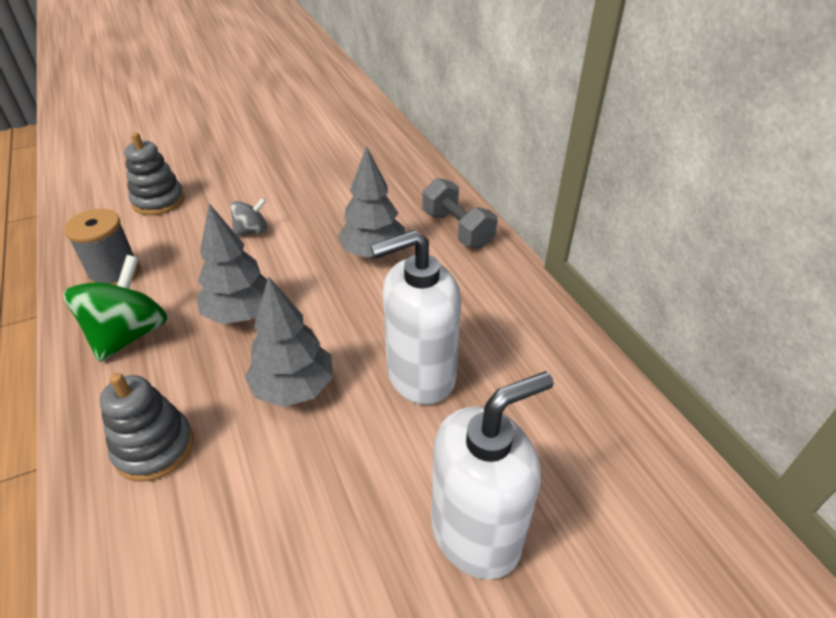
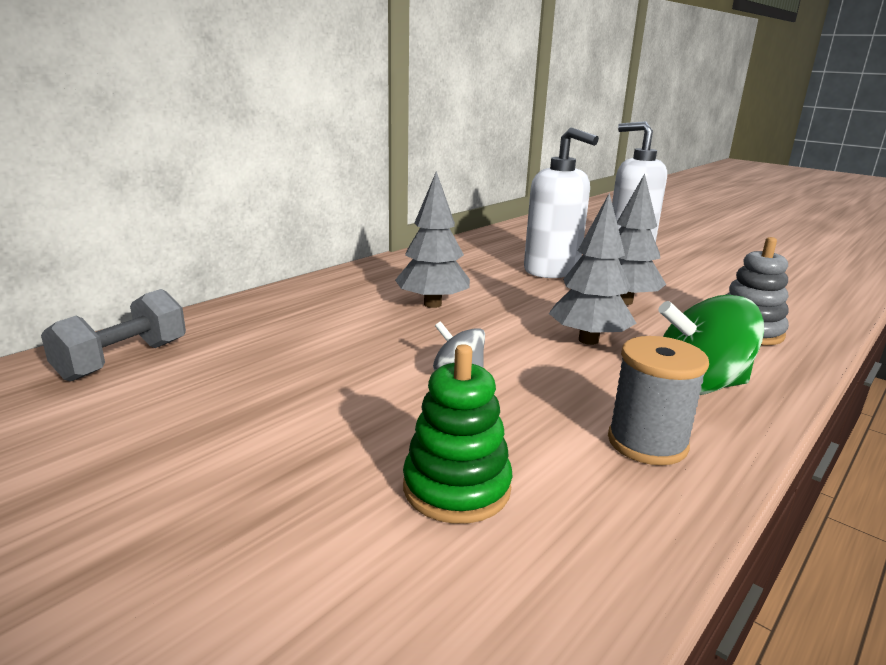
camera: 115 degrees left, 20 degrees down
grey stacking toy [124,132,185,215] -> green stacking toy [403,344,513,524]
grey dumbbell [422,178,497,249] -> grey dumbbell moved to [41,289,186,382]

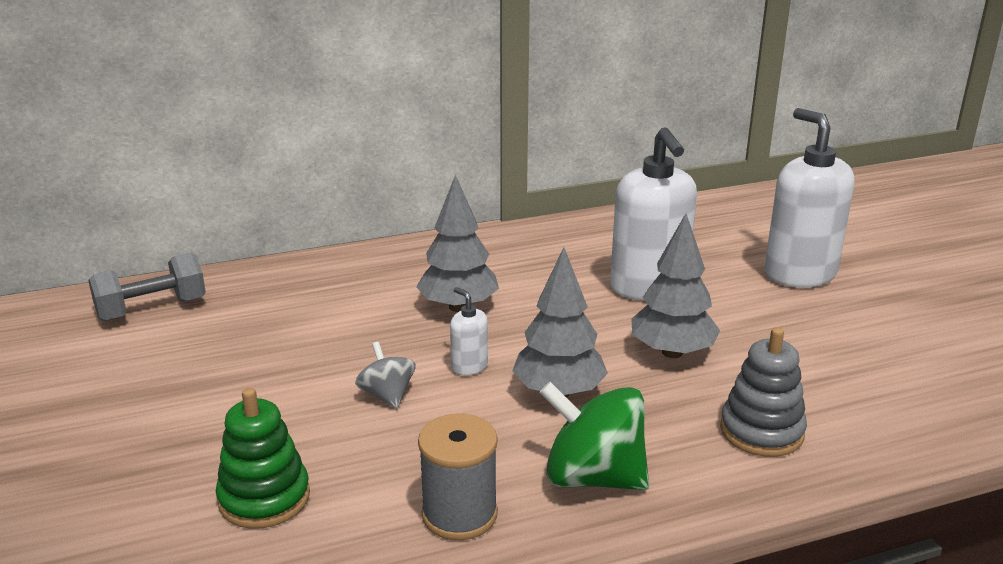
camera: 30 degrees right, 5 degrees up
none -> white soap dispenser [450,287,488,375]

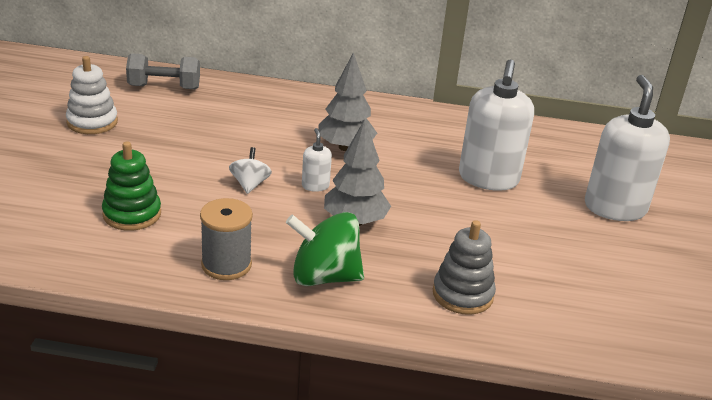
camera: 25 degrees right, 5 degrees up
grey spinning top [355,342,416,408] -> white spinning top [229,147,272,194]
green spinning top [540,382,649,490] -> green spinning top turned 45 degrees counterclockwise [286,212,364,286]
grey tree [631,213,720,358] -> none
none -> white stacking toy [66,56,118,134]

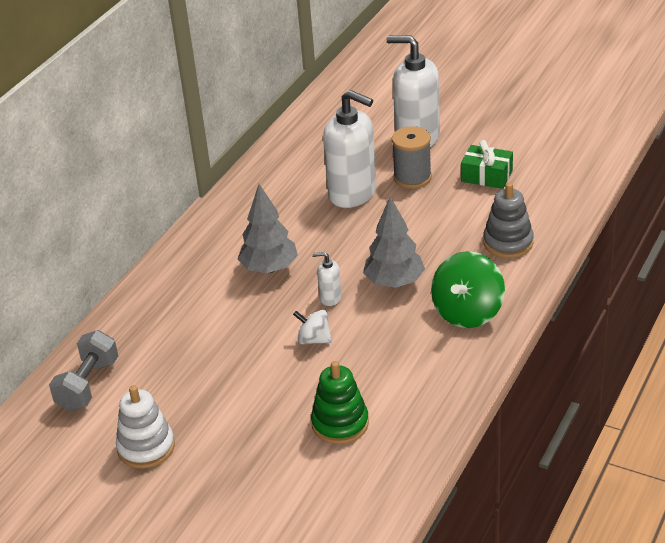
camera: 65 degrees left, 5 degrees up
grey spool [200,198,253,280] -> grey spool moved to [392,126,432,189]
none -> green gift [461,140,513,189]

